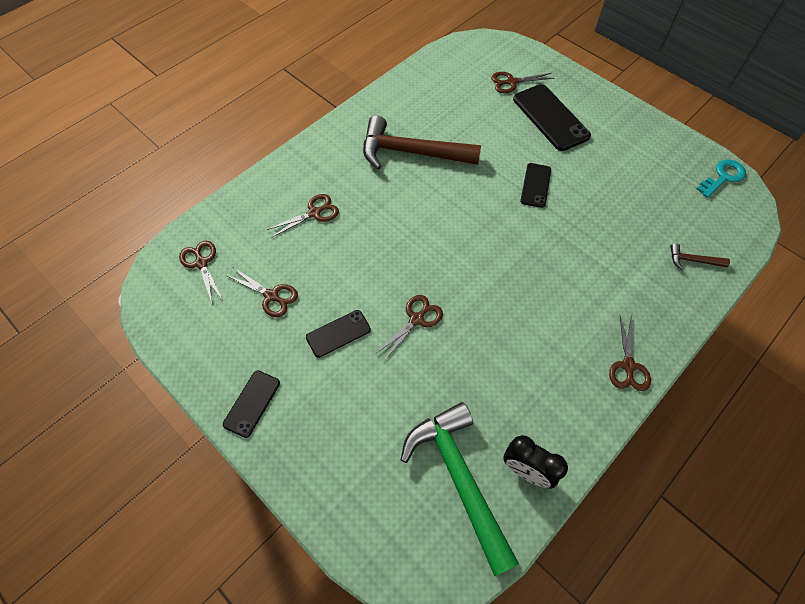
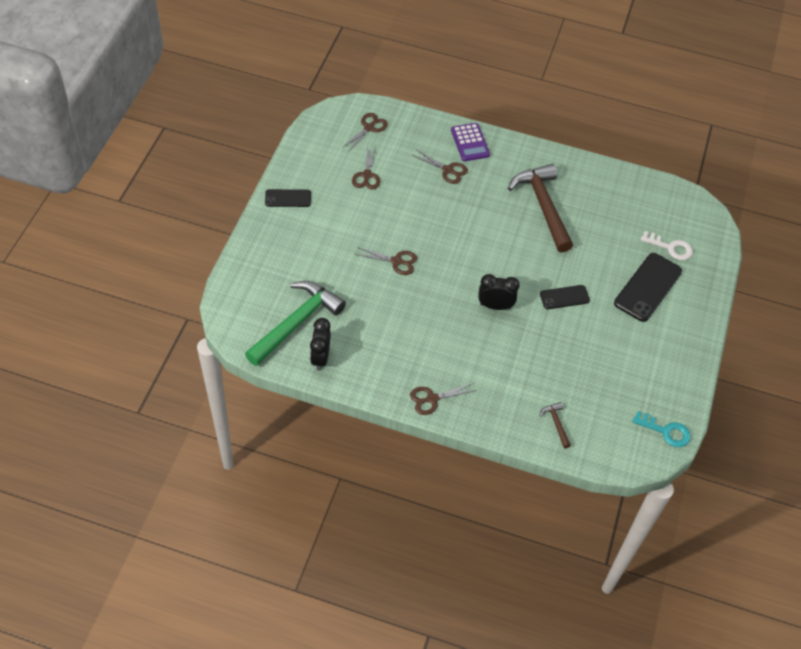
camera: 60 degrees right, 5 degrees down
black phone [306,310,371,358] -> none
brown scissors [491,72,554,93] -> white key [641,231,693,260]
none -> purple calculator [451,123,490,161]
none -> black clock [478,274,520,310]

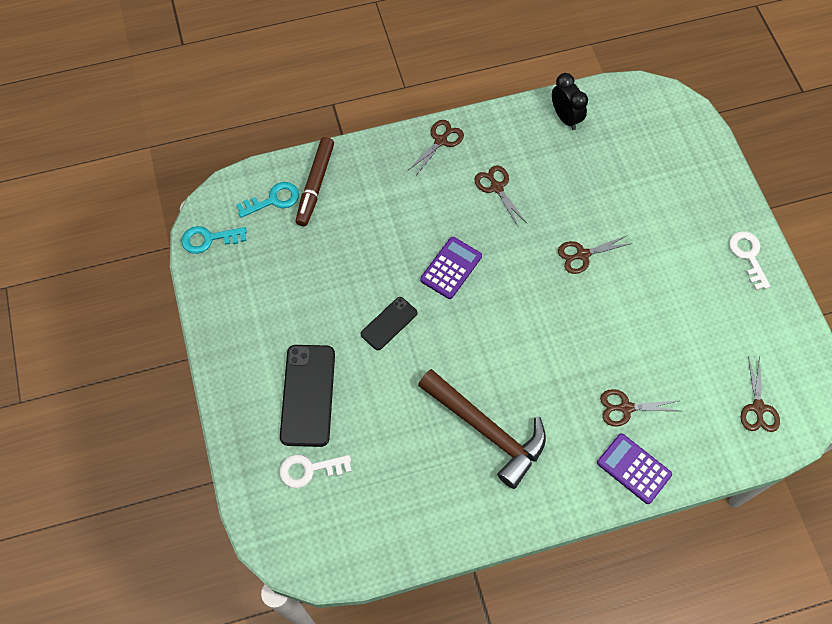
camera: 150 degrees right, 10 degrees up
green hammer [245,281,346,366] -> none
black phone [265,189,311,207] -> white key [729,231,771,290]
brown scissors [352,145,380,190] -> brown scissors moved to [474,165,527,228]
black clock [478,274,520,310] -> purple calculator [420,237,482,299]
brown hammer [540,402,571,448] -> brown marker [296,137,334,226]
none -> turquoise key [236,182,299,218]

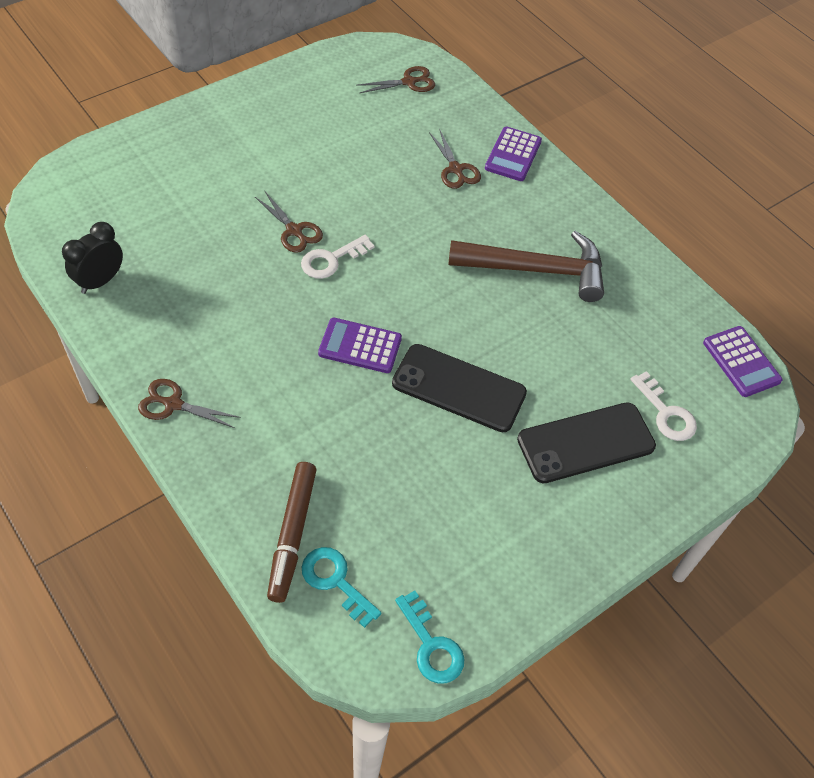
camera: 115 degrees left, 10 degrees down
brown marker [296,137,334,226] -> brown marker turned 105 degrees clockwise [267,462,316,603]
black phone [361,297,417,350] -> black phone [392,344,527,432], size x1.73
brown hammer [418,369,546,489] -> brown hammer turned 75 degrees clockwise [448,231,604,302]
brown scissors [474,165,527,228] -> none
white key [729,231,771,290] -> white key moved to [301,235,374,279]
none -> purple calculator [703,326,782,397]

